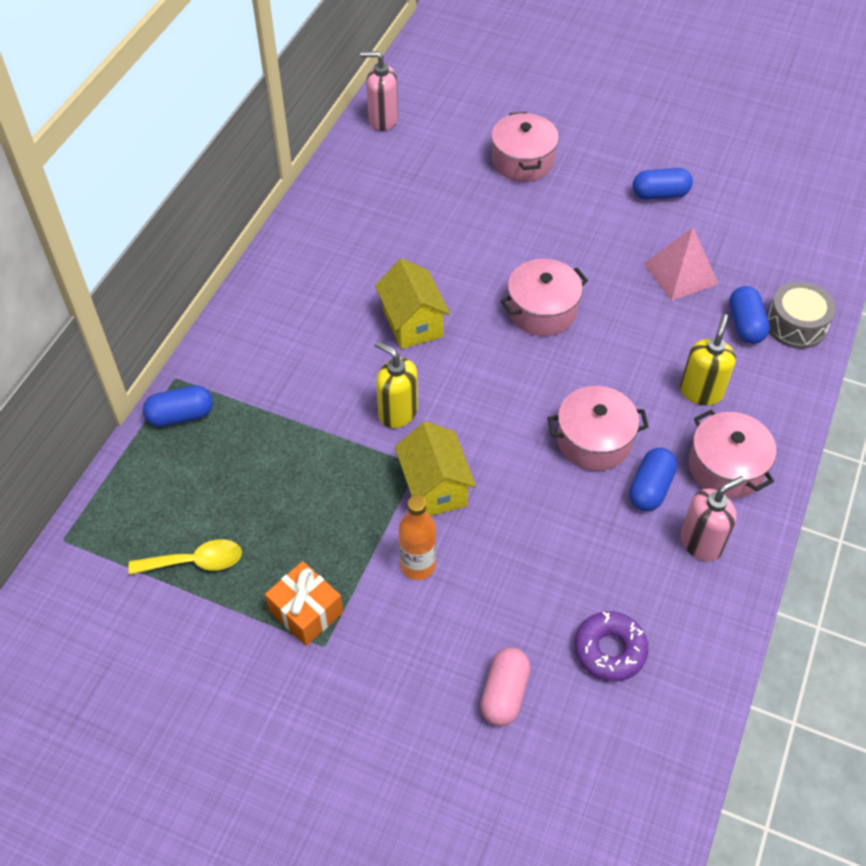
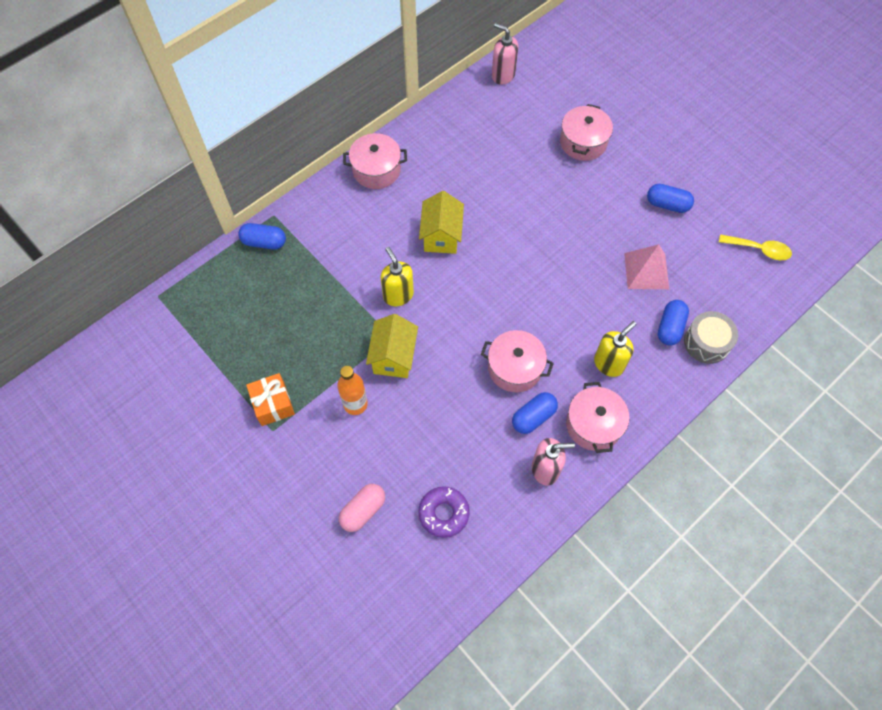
camera: 25 degrees right, 10 degrees up
yellow spoon [128,539,242,575] -> yellow spoon moved to [719,234,792,260]
pink pot [501,259,588,336] -> pink pot moved to [343,133,407,189]

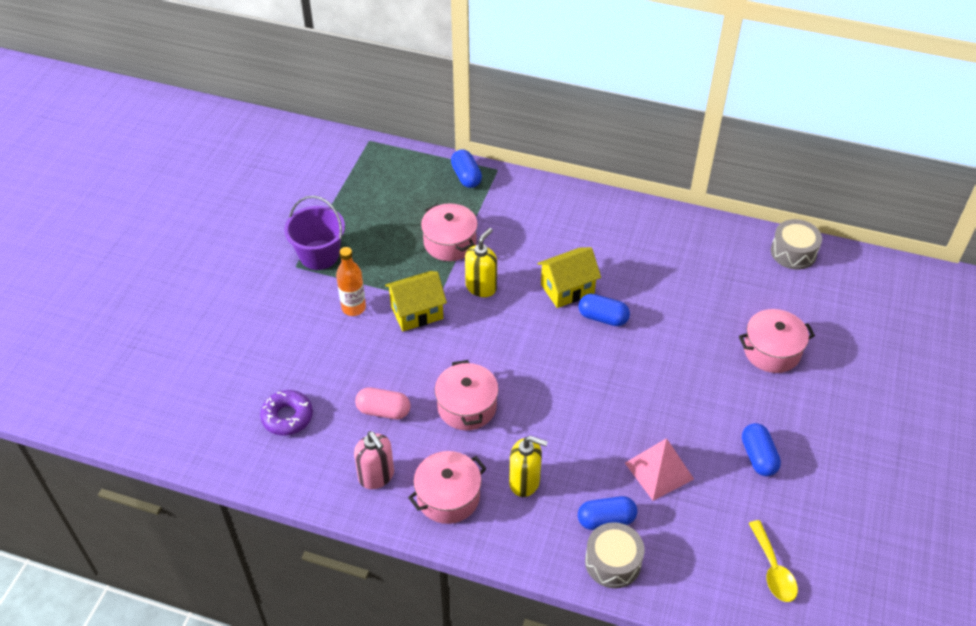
camera: 60 degrees right, 15 degrees down
orange gift [246,373,295,426] -> purple bucket [284,196,345,270]
pink capsule [339,484,385,532] -> pink capsule moved to [355,388,411,419]
pink pot [343,133,407,189] -> pink pot moved to [421,204,478,261]
pink soap dispenser [492,23,519,85] -> grey drum [771,219,822,270]
blue capsule [512,392,558,434] -> blue capsule moved to [579,294,630,326]

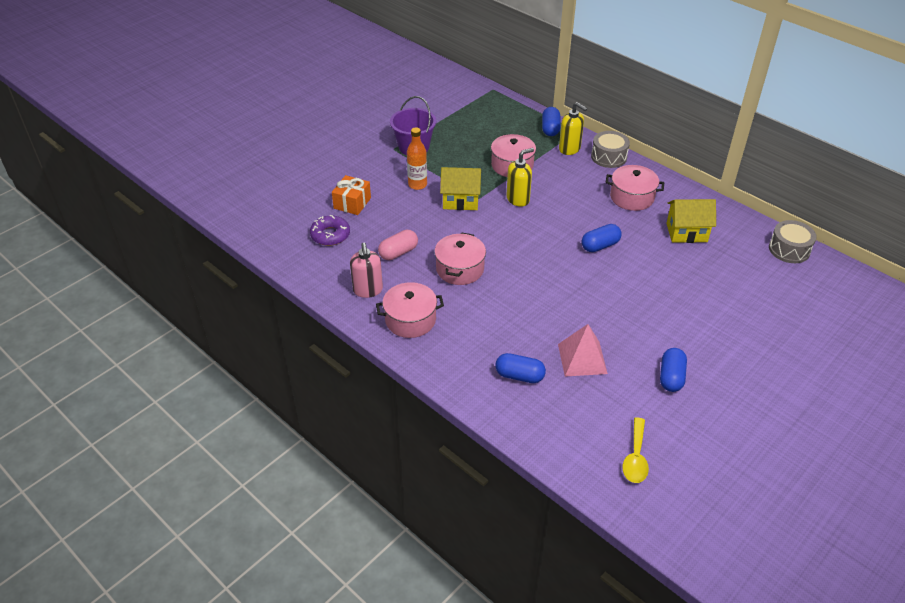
camera: 25 degrees right, 5 degrees down
pink capsule [355,388,411,419] -> pink capsule turned 75 degrees counterclockwise [378,230,418,260]
yellow soap dispenser [509,436,548,497] -> yellow soap dispenser moved to [559,102,587,155]
yellow house [537,247,601,308] -> yellow house moved to [666,199,716,243]
blue capsule [579,294,630,326] -> blue capsule turned 75 degrees counterclockwise [582,224,622,252]
grey drum [585,522,644,588] -> grey drum moved to [591,131,630,168]
pink pot [739,309,815,373] -> pink pot moved to [606,165,664,211]
none -> orange gift [332,175,371,215]

